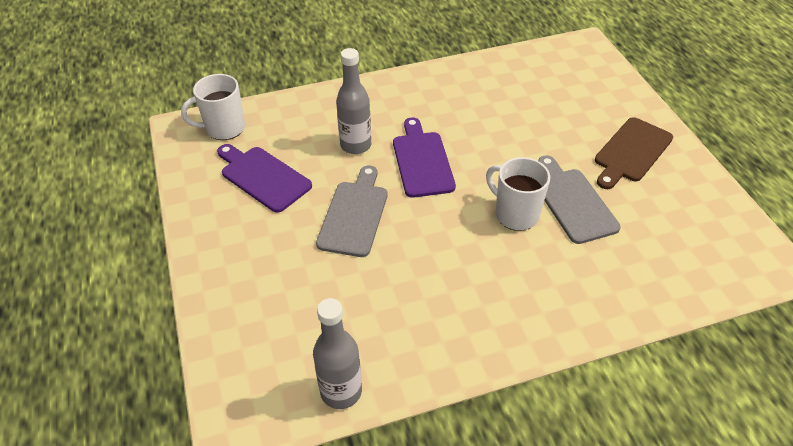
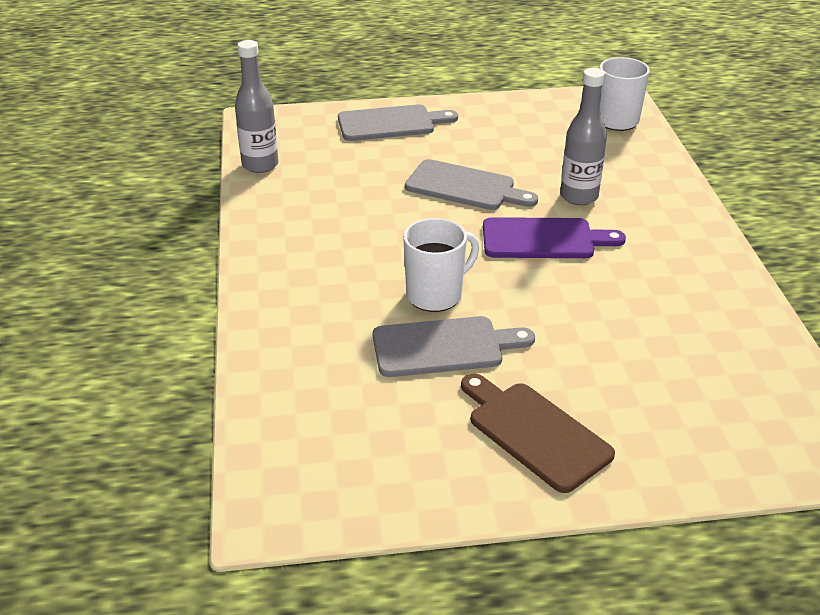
camera: 100 degrees right, 10 degrees down
purple cutting board [217,144,312,213] -> none
none -> grey cutting board [338,104,458,141]

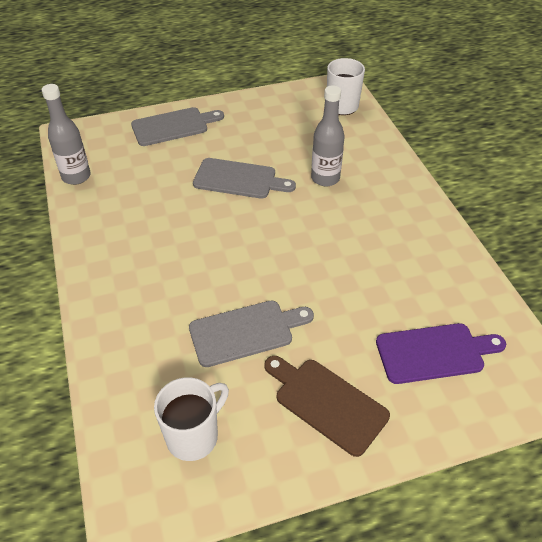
camera: 10 degrees left, 10 degrees up
white mug [403,218,479,312] -> white mug moved to [154,377,229,461]
purple cutting board [483,217,626,258] -> purple cutting board moved to [376,323,506,384]

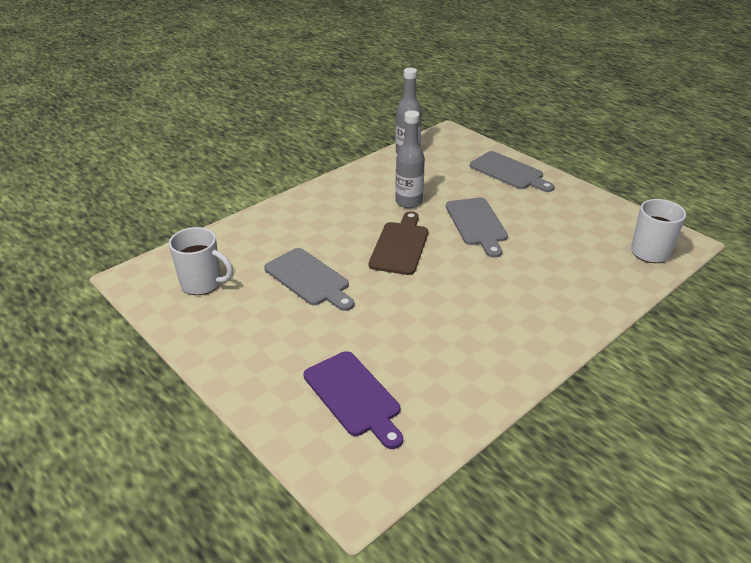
camera: 65 degrees right, 10 degrees down
brown cutting board [264,356,390,457] -> brown cutting board moved to [369,211,428,275]
grey bottle [311,85,345,186] -> grey bottle moved to [395,110,425,208]

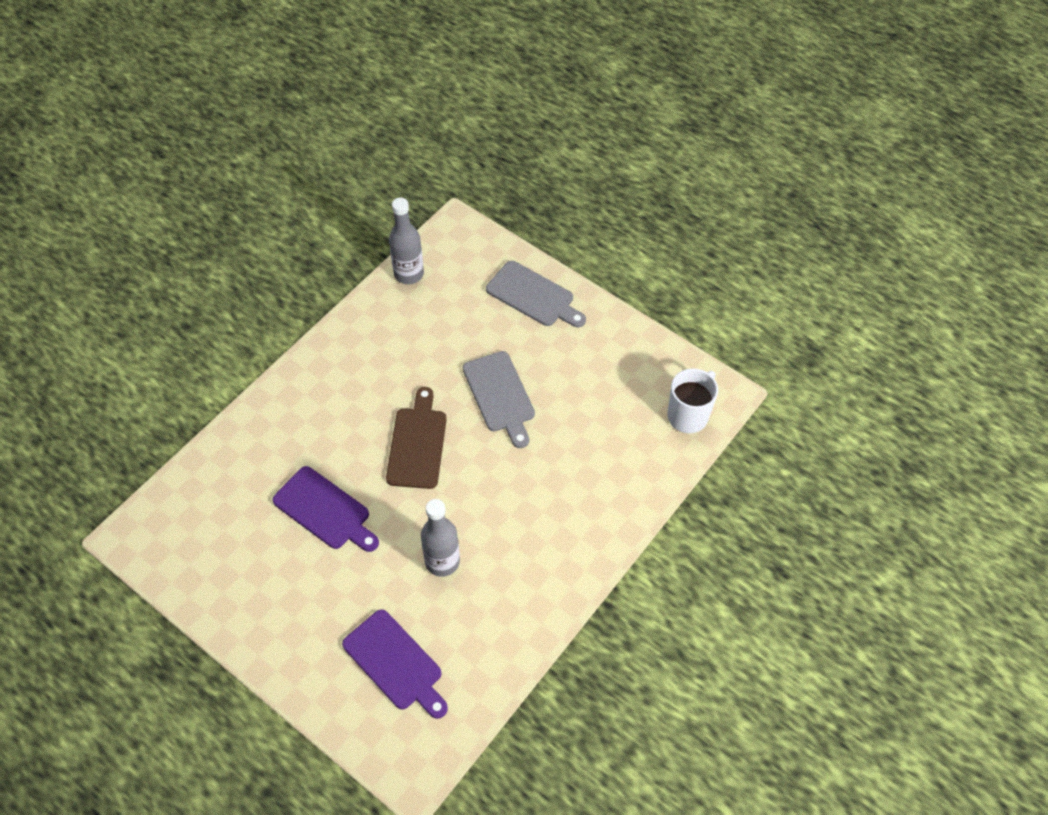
camera: 10 degrees left, 20 degrees up
white mug [169,227,233,295] -> none
grey cutting board [264,248,354,311] -> purple cutting board [273,466,379,552]
grey bottle [395,110,425,208] -> grey bottle moved to [421,499,460,577]

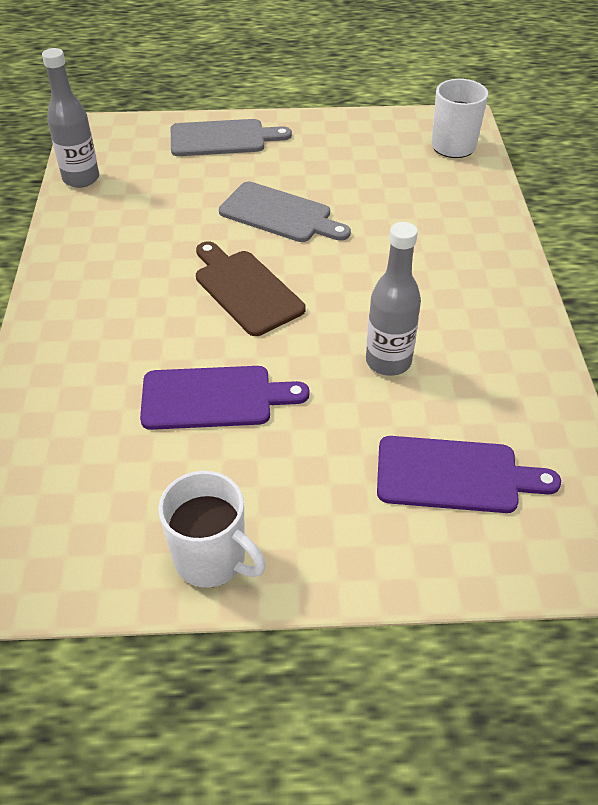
camera: 40 degrees left, 10 degrees down
none -> white mug [158,471,266,588]

